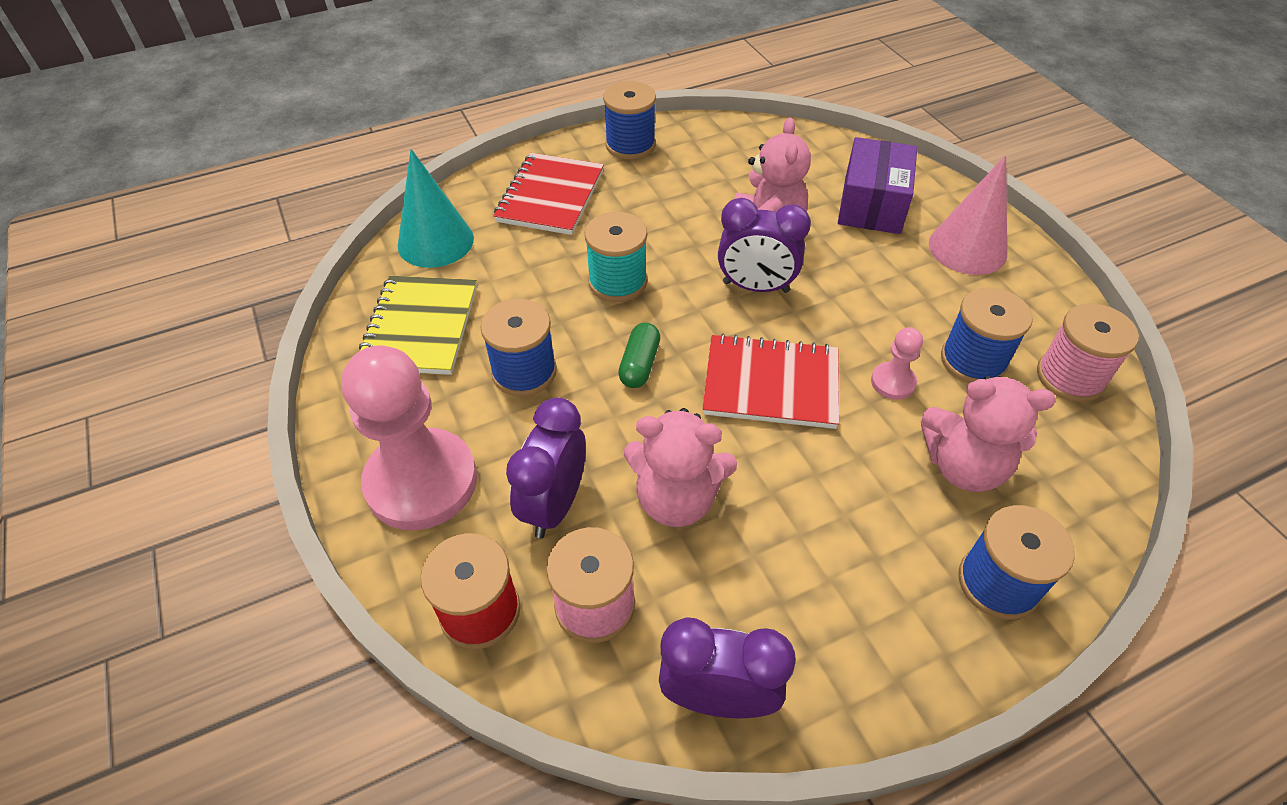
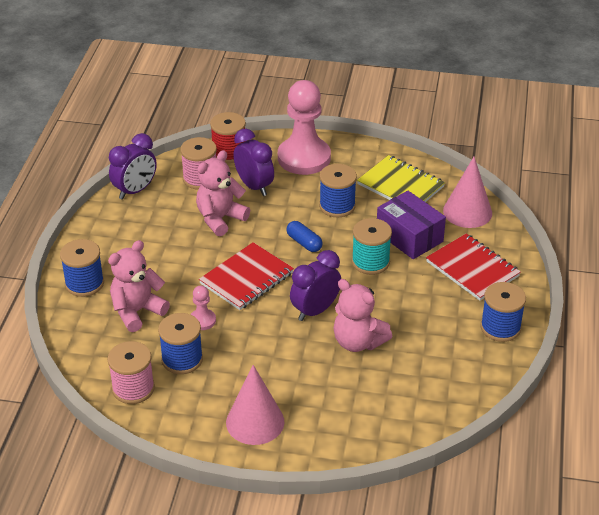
camera: 125 degrees right, 10 degrees down
turquoise cone [398,149,474,268] -> pink cone [443,157,492,228]
green capsule [618,323,660,388] -> blue capsule [287,221,322,252]
purple box [838,137,917,234] -> purple box moved to [377,191,446,259]

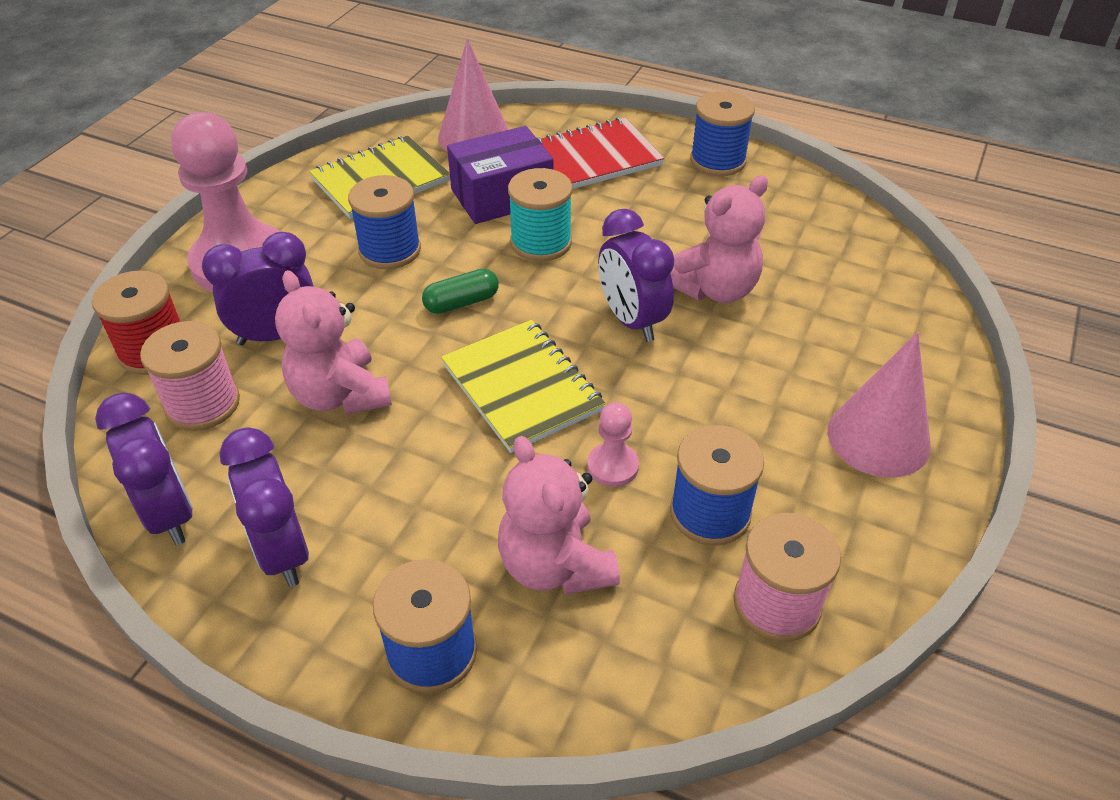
camera: 75 degrees left, 5 degrees up
red notebook [199,242,294,310] -> yellow notebook [441,320,605,453]
blue capsule [287,221,322,252] -> green capsule [422,268,499,314]
none -> purple clock [219,427,309,587]

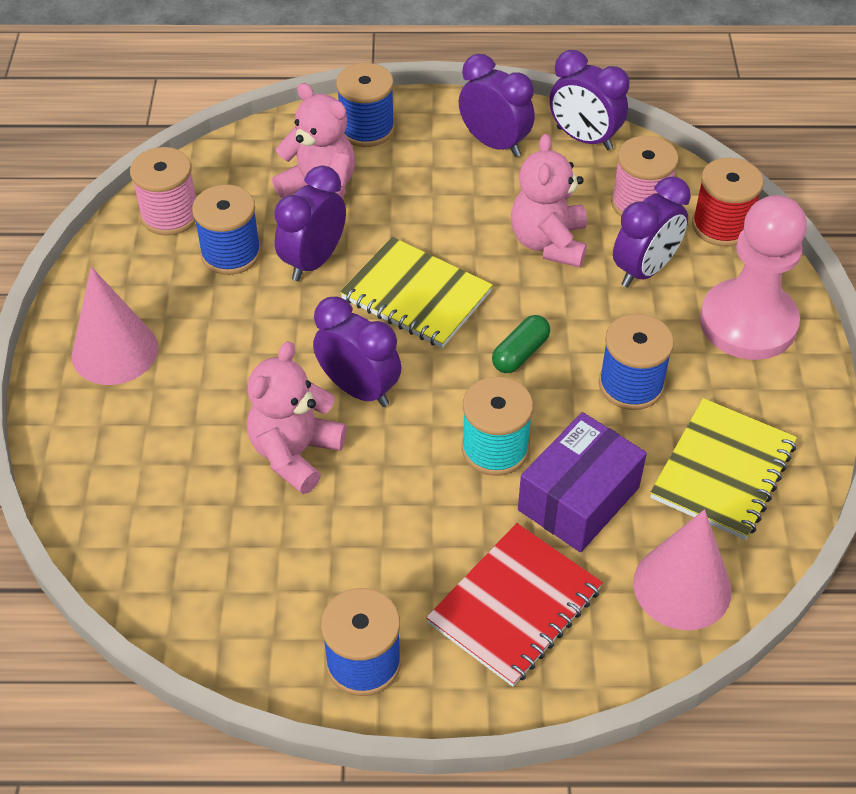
camera: 155 degrees right, 5 degrees up
pink teddy bear [275,270,392,415] -> pink teddy bear turned 120 degrees counterclockwise [511,134,587,267]
pink pawn [587,402,639,487] -> purple clock [274,166,346,281]

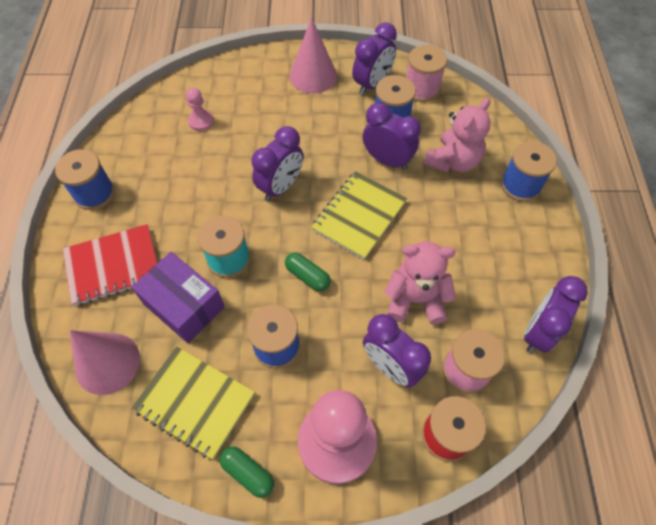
camera: 90 degrees right, 10 degrees up
pink teddy bear [247,341,347,494] -> none
red notebook [426,523,603,687] -> red notebook turned 60 degrees counterclockwise [63,224,157,306]
purple clock [459,54,535,157] -> purple clock moved to [352,22,397,95]
none -> pink pawn [186,88,214,131]
none -> green capsule [220,446,274,498]

